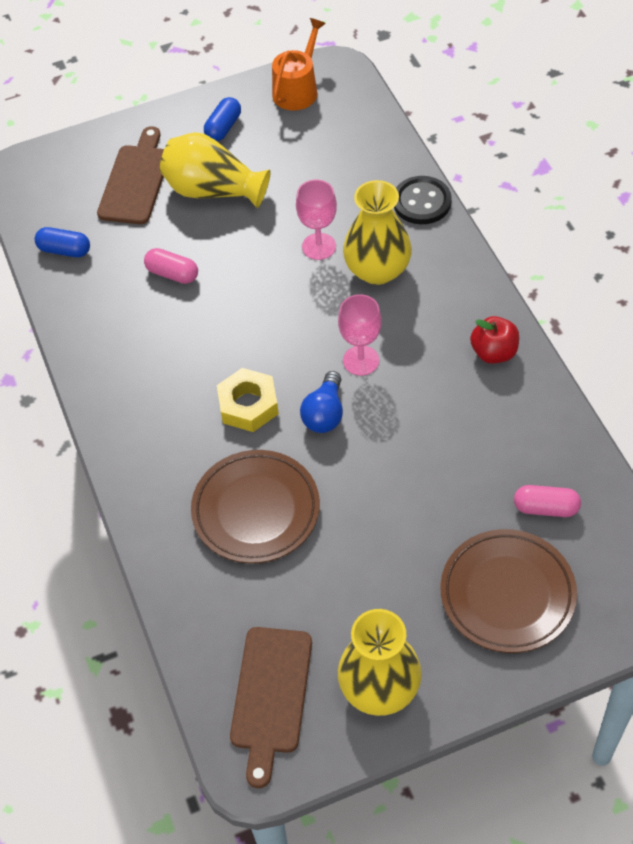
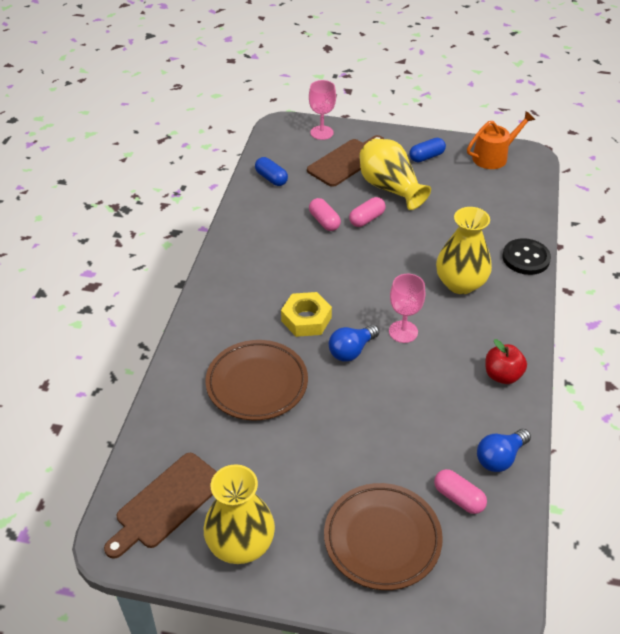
camera: 30 degrees right, 10 degrees down
pink goblet [296,180,337,260] -> pink goblet moved to [309,80,336,140]
none -> pink capsule [349,197,385,227]
none -> blue light bulb [477,429,531,472]

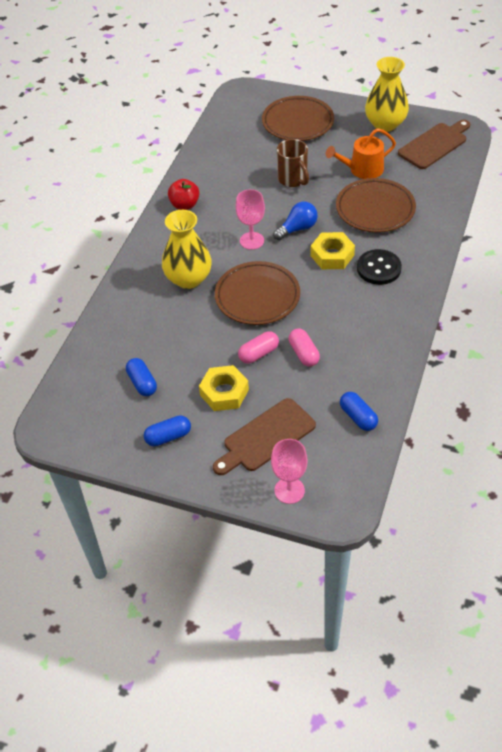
camera: 170 degrees left, 5 degrees up
yellow vase [359,139,431,210] -> yellow nut [199,365,249,411]
pink capsule [434,469,487,514] -> none
orange watering can [467,111,535,169] -> orange watering can moved to [326,128,396,179]
blue light bulb [477,429,531,472] -> none
black button [502,238,551,275] -> black button moved to [357,249,402,285]
none -> blue capsule [126,358,157,396]
none -> brown plate [215,261,300,325]
none -> brown mug [277,139,309,187]

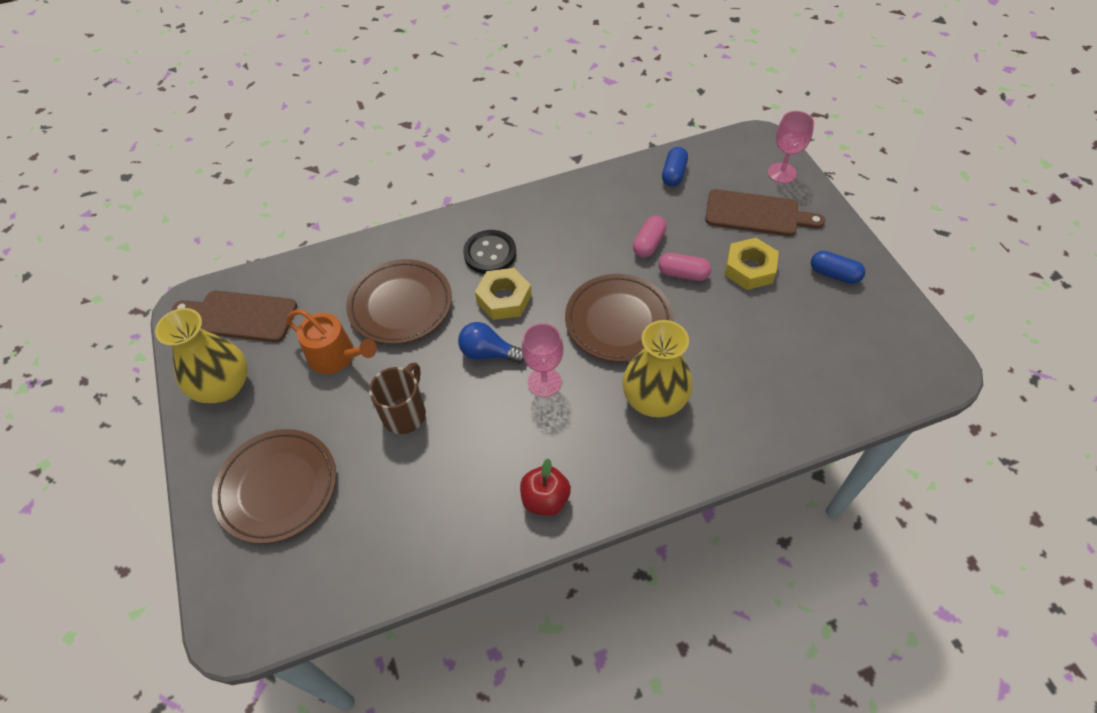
camera: 130 degrees left, 5 degrees up
blue capsule [126,358,157,396] -> none

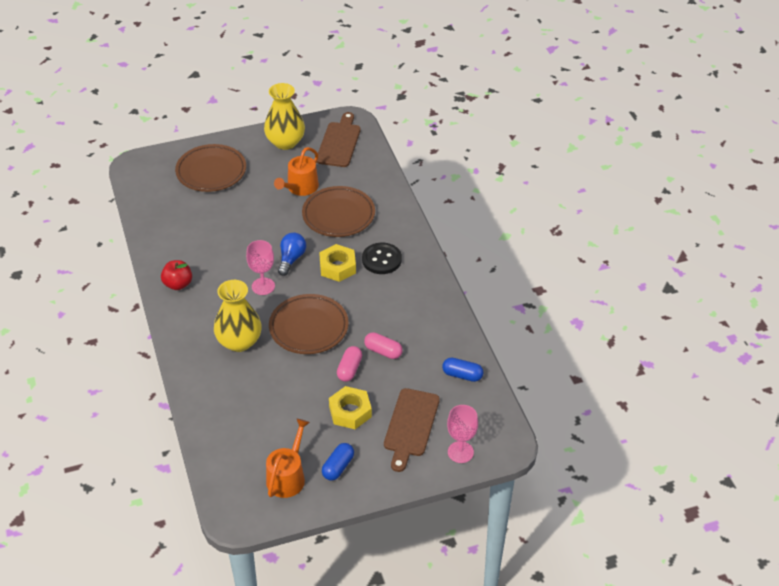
camera: 90 degrees right, 10 degrees down
brown mug [369,363,426,434] -> none
none -> orange watering can [266,419,310,498]

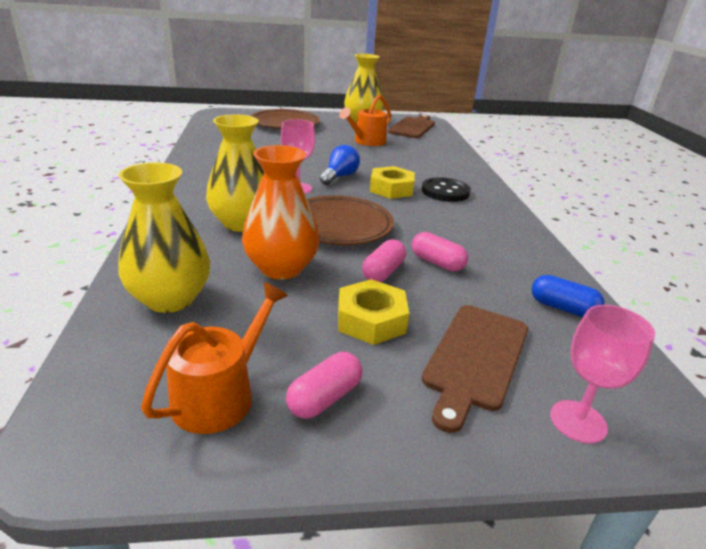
camera: 10 degrees right, 15 degrees down
red apple [161,260,192,290] -> none
brown plate [302,186,375,237] -> none
blue capsule [322,443,354,480] -> pink capsule [286,352,363,419]
none -> yellow vase [118,163,210,313]
none -> orange vase [242,145,320,279]

